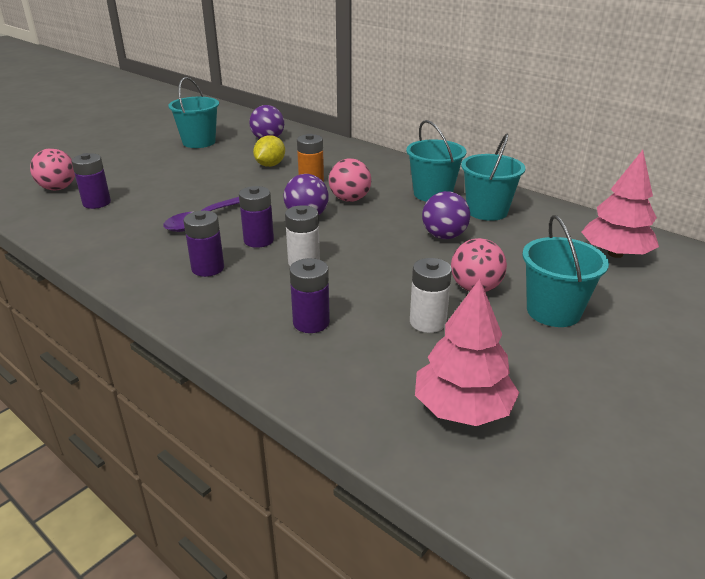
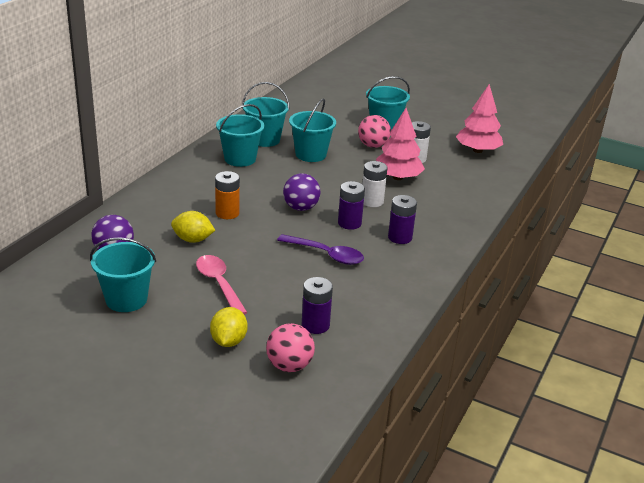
camera: 105 degrees left, 0 degrees up
purple battery [290,258,330,333] -> none
pink ball [329,158,371,202] -> none
purple ball [422,191,470,239] -> turquoise bucket [289,99,336,162]
pink tree [582,150,659,258] -> pink tree moved to [376,108,425,180]
none -> pink spoon [196,255,247,315]
none -> yellow lemon [210,307,248,347]

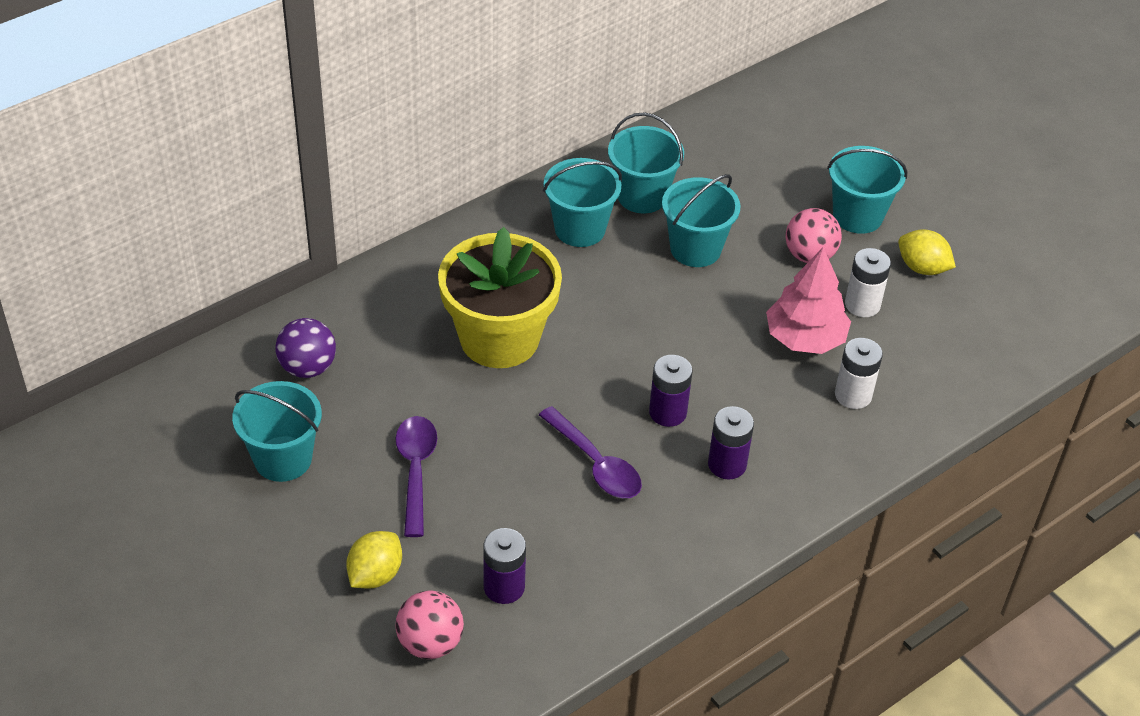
camera: 25 degrees right, 15 degrees up
yellow lemon [171,211,215,243] -> yellow lemon moved to [898,229,956,275]
pink spoon [196,255,247,315] -> purple spoon [395,416,437,537]
orange battery [215,171,240,219] -> yellow flower pot [438,227,562,368]
purple ball [283,173,320,211] -> none
white battery [363,161,388,207] -> white battery moved to [835,338,883,409]
pink tree [456,84,503,153] -> none

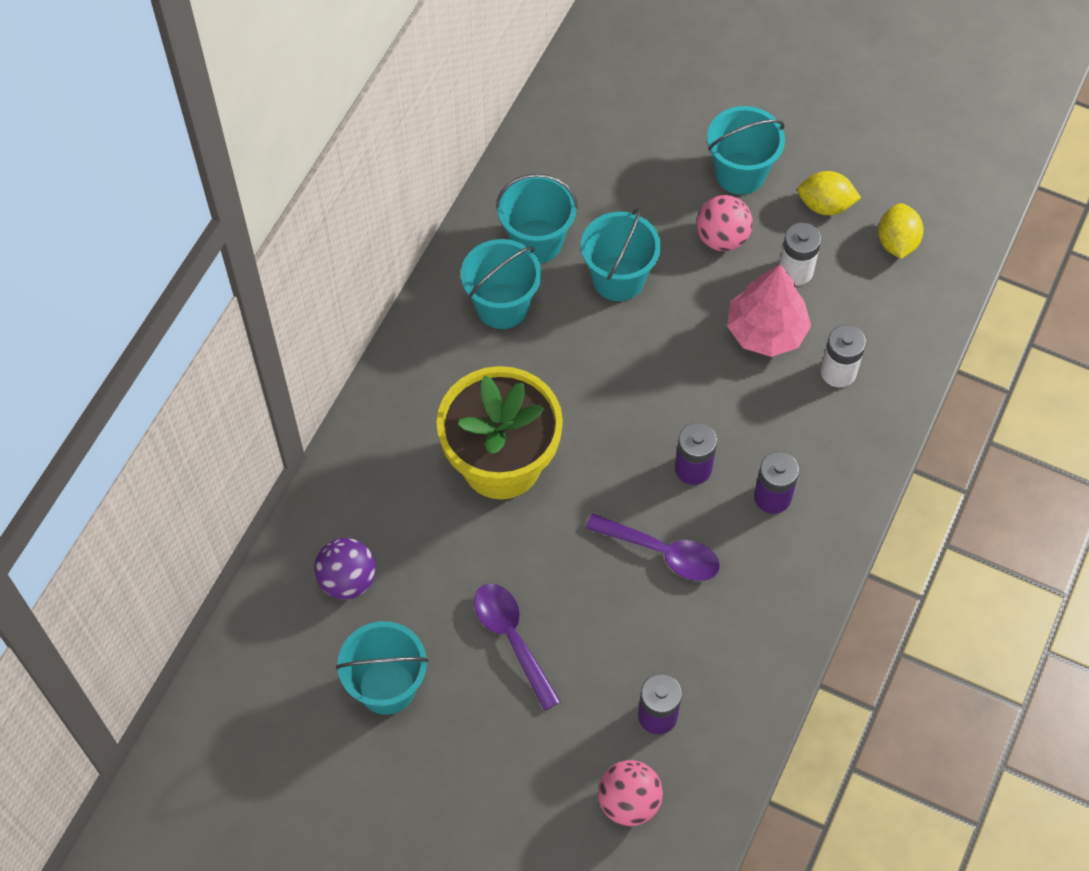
camera: 25 degrees left, 15 degrees up
yellow lemon [346,531,402,588] -> yellow lemon moved to [878,203,924,259]

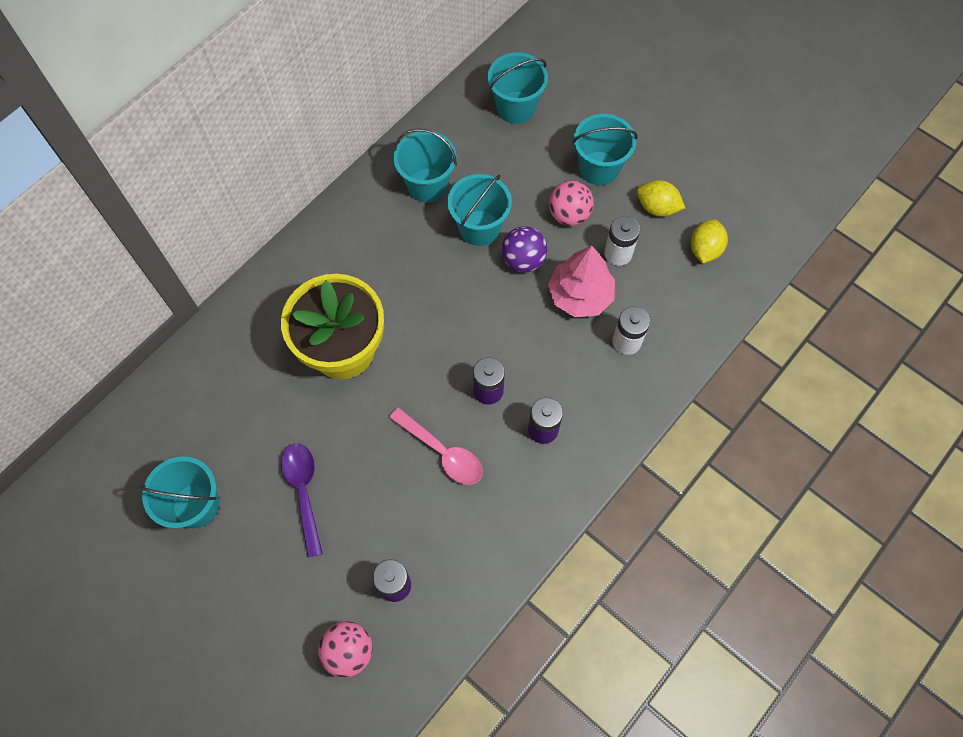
camera: 15 degrees right, 5 degrees up
purple ball [314,538,376,599] -> purple ball moved to [502,227,547,273]
turquoise bucket [461,239,541,329] -> turquoise bucket moved to [487,52,548,124]
purple spoon [586,513,720,581] -> pink spoon [389,407,483,485]

